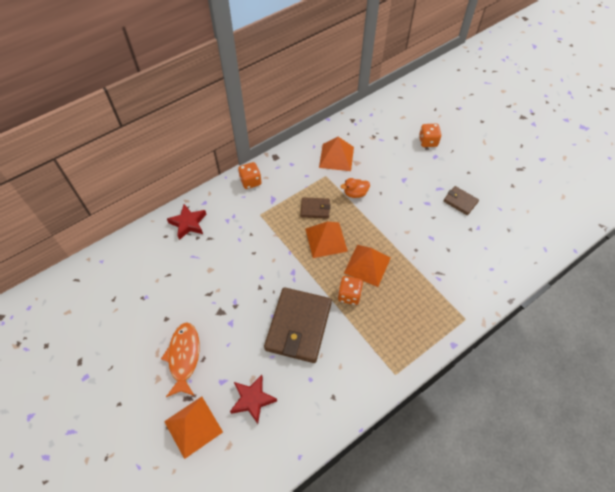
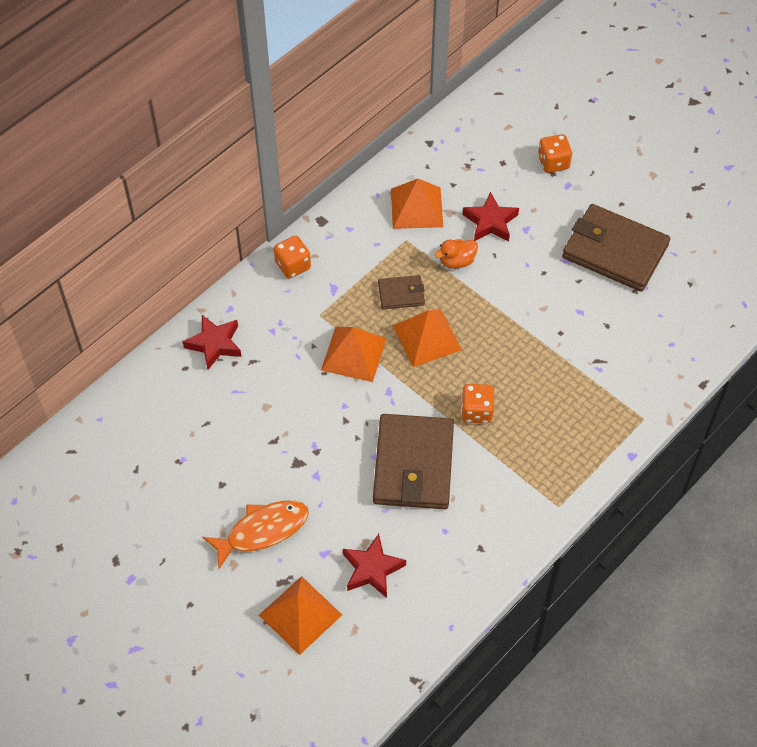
camera: 10 degrees left, 0 degrees up
orange fish [161,322,200,397] -> orange fish turned 75 degrees clockwise [203,501,309,569]
orange pyramid [344,245,391,287] -> orange pyramid moved to [321,327,387,382]
brown wallet [444,186,479,215] -> brown wallet [562,204,670,292], size x2.08
none -> red star [463,192,519,241]

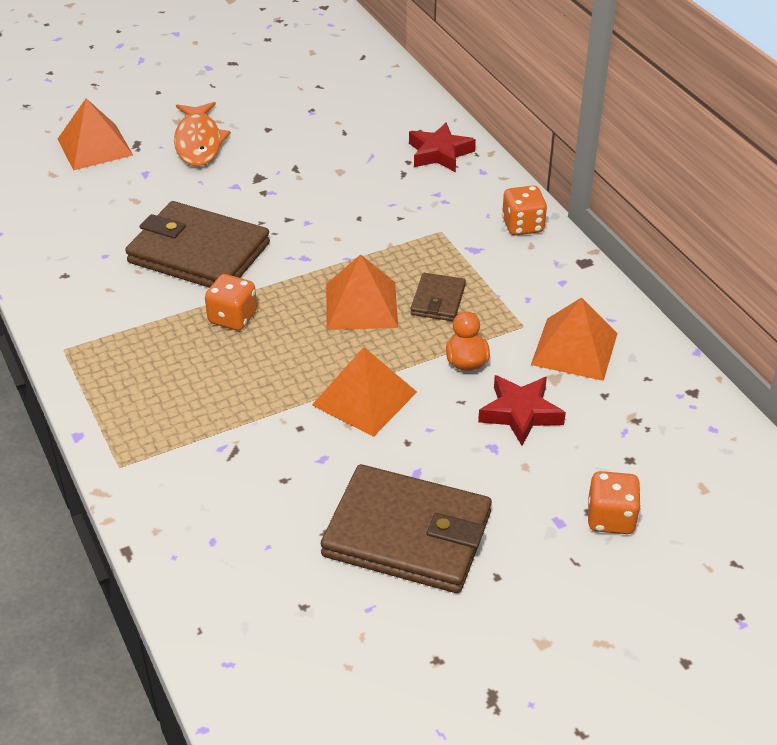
camera: 110 degrees right, 15 degrees down
orange pyramid [321,327,387,382] -> orange pyramid moved to [312,347,417,437]
red star [343,534,406,598] -> none
brown wallet [562,204,670,292] -> brown wallet turned 60 degrees clockwise [321,464,492,593]

